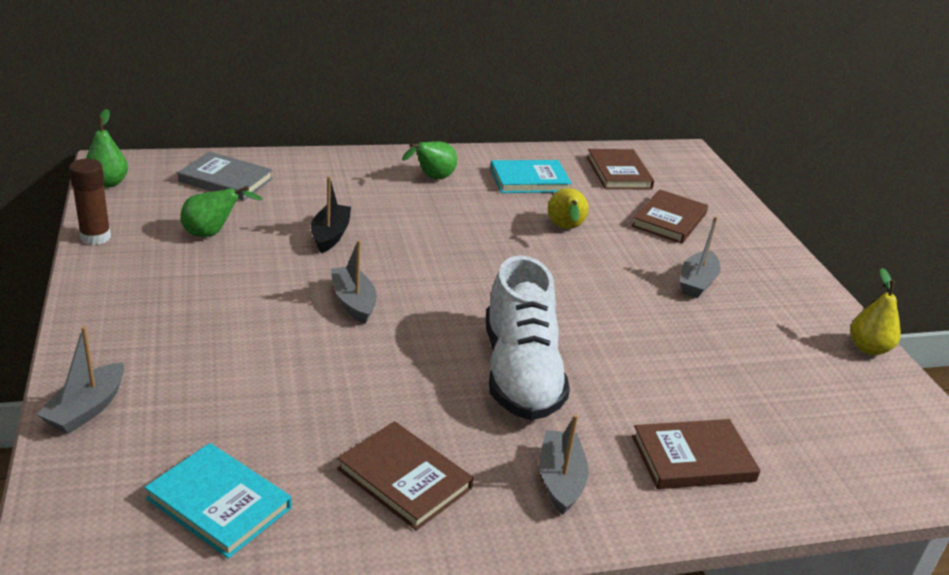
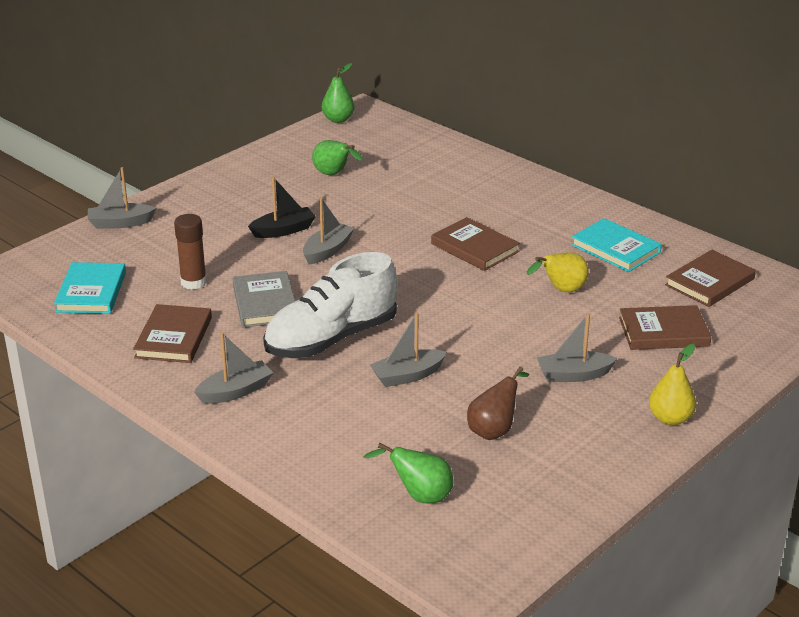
camera: 60 degrees right, 0 degrees up
brown glue stick [69,159,111,245] -> brown glue stick moved to [174,214,207,290]
grey book [178,152,273,201] -> grey book moved to [232,271,295,328]
black boat [311,176,351,253] -> black boat moved to [248,176,316,238]
green pear [402,142,457,179] -> green pear moved to [363,443,454,504]
brown book [632,419,761,489] -> brown book moved to [431,217,520,271]
yellow pear [850,268,901,355] -> yellow pear moved to [649,344,696,425]
none -> grey boat [370,312,447,387]
none -> brown pear [467,367,529,440]

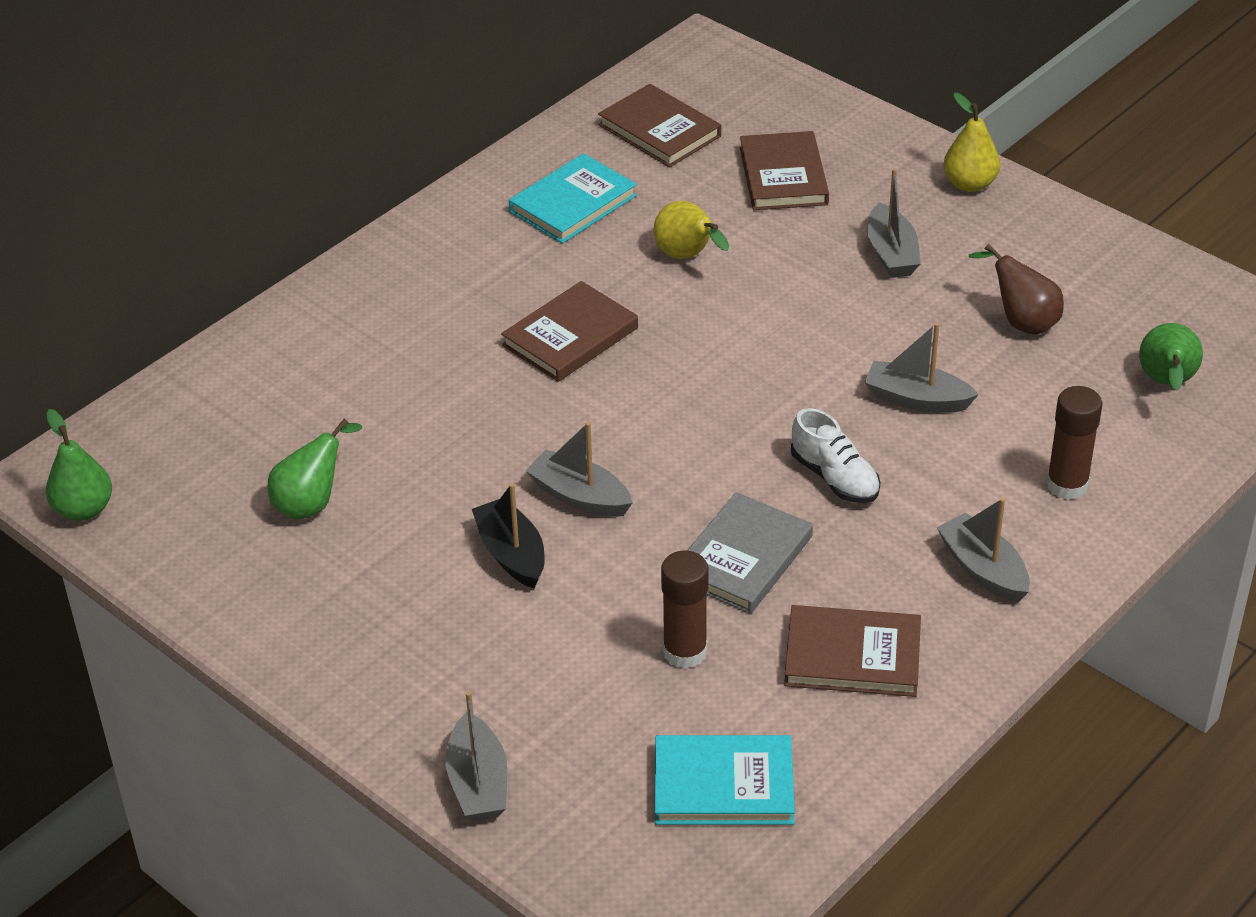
camera: 90 degrees left, 10 degrees up
grey book [232,271,295,328] -> grey book turned 45 degrees counterclockwise [687,492,813,614]
white shoe [263,252,397,358] -> white shoe [791,408,880,503], size x0.50
grey boat [370,312,447,387] -> grey boat turned 135 degrees clockwise [865,323,979,413]
none -> brown glue stick [1046,386,1102,500]

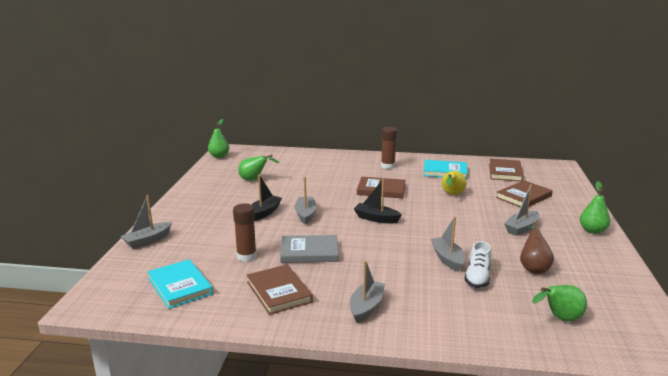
camera: 55 degrees right, 20 degrees down
white shoe [791,408,880,503] -> white shoe moved to [464,241,491,288]
yellow pear [943,92,1000,192] -> green pear [580,181,610,234]
brown glue stick [1046,386,1102,500] -> brown glue stick moved to [381,127,397,169]
none -> black boat [354,179,402,224]

